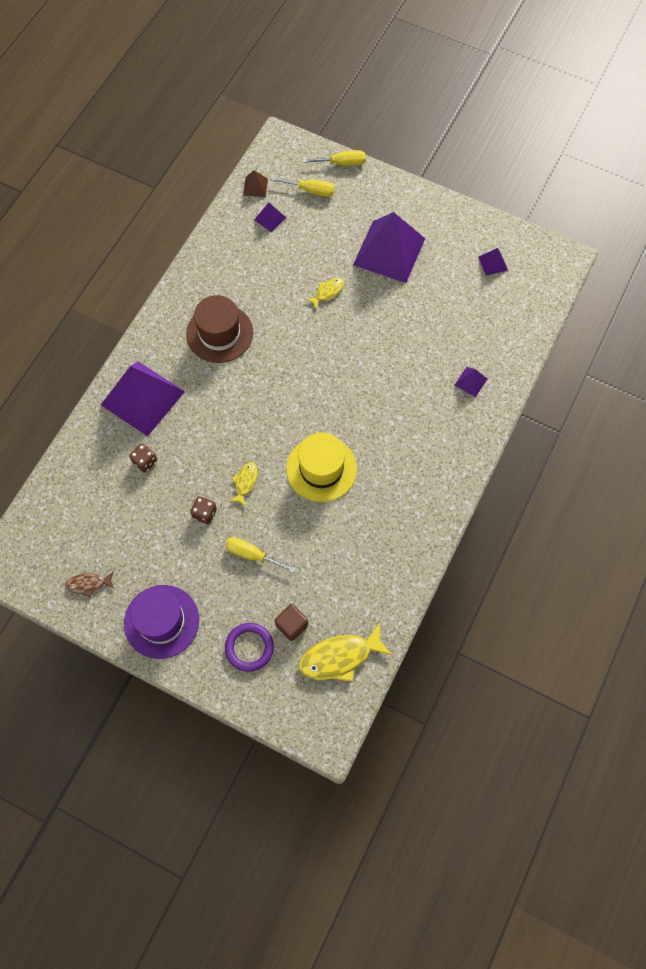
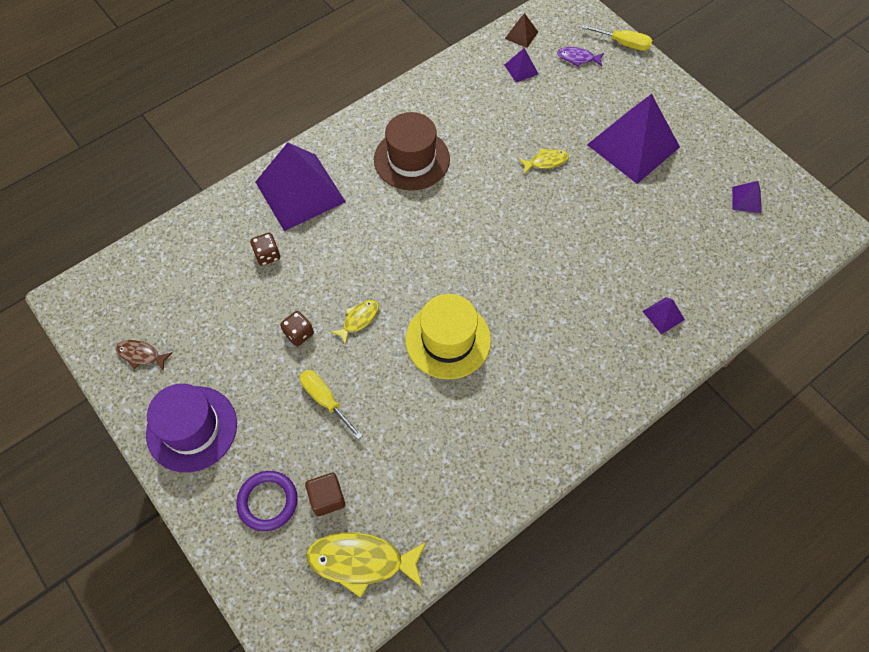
camera: 25 degrees right, 5 degrees down
yellow screwdriver [272,177,335,197] -> purple fish [557,47,604,67]

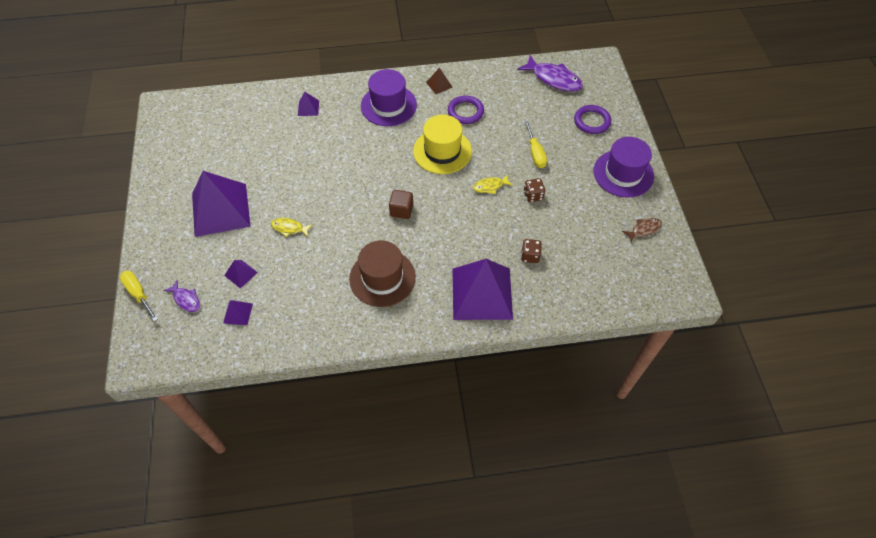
camera: 150 degrees left, 5 degrees down
brown fish [116,340,173,371] -> brown fish turned 75 degrees counterclockwise [622,218,662,243]
brown cube [305,473,345,516] -> brown cube moved to [389,190,413,219]
yellow fish [306,532,426,598] -> purple fish [517,55,583,92]
brown pyramid [505,13,538,48] -> brown pyramid moved to [426,68,453,94]
purple pyramid [732,181,761,213] -> purple pyramid moved to [224,260,258,289]
none -> purple hat [361,69,417,126]
none -> purple ring [448,96,484,124]

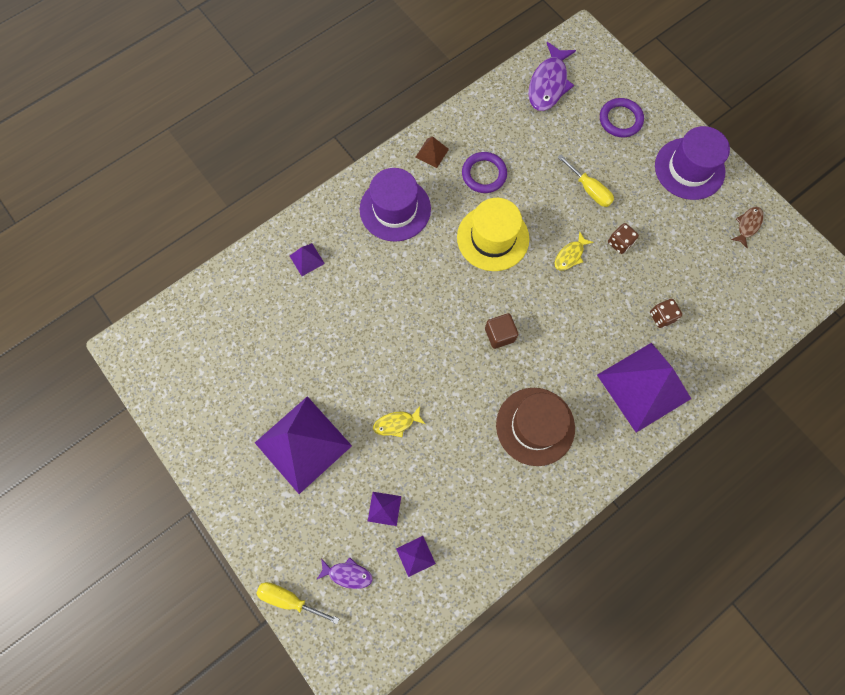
camera: 30 degrees left, 15 degrees up
purple fish [517,55,583,92] -> purple fish turned 105 degrees clockwise [529,42,576,111]

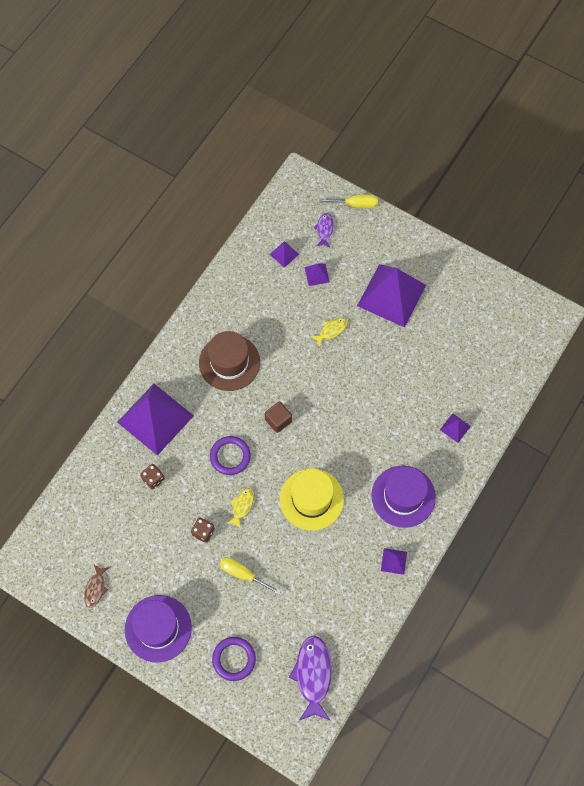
camera: 160 degrees right, 5 degrees down
purple fish [316,557,373,589] -> purple fish turned 105 degrees clockwise [313,213,334,247]
brown pyramid [415,136,449,168] -> purple pyramid [381,548,407,575]
purple ring [462,152,507,193] -> purple ring moved to [210,436,251,475]

